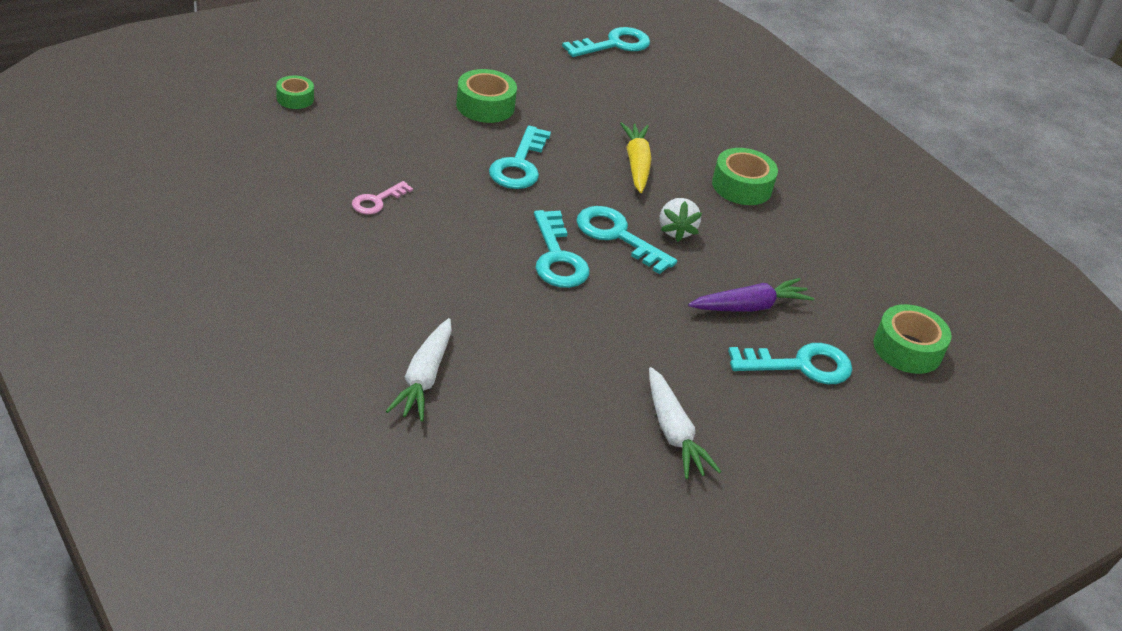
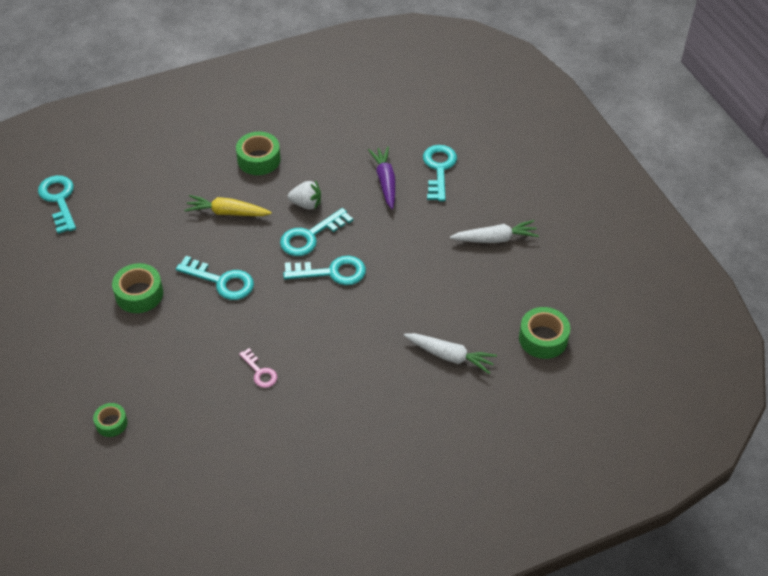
camera: 75 degrees left, 10 degrees up
green tape [873,304,951,374] -> green tape moved to [519,307,570,359]

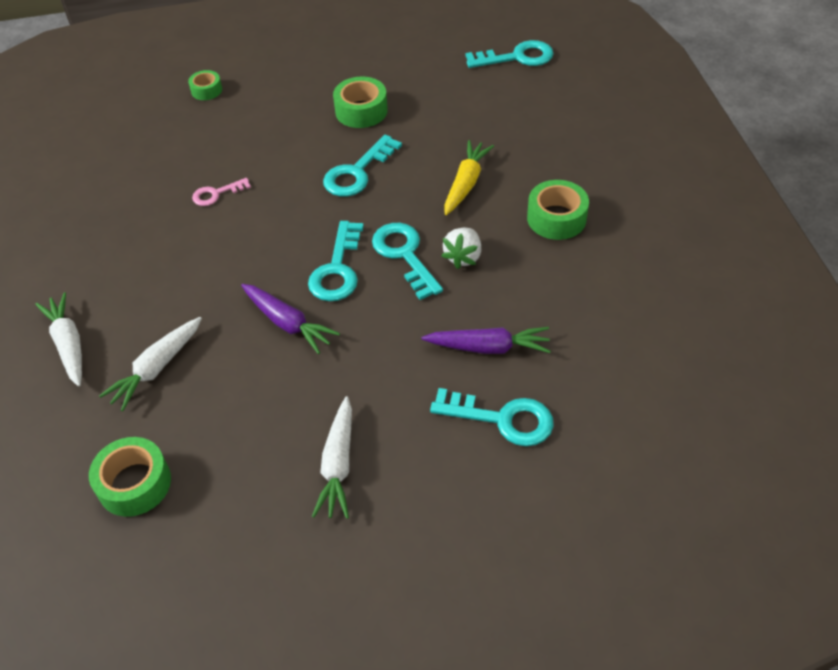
camera: 105 degrees right, 0 degrees up
none -> white carrot [35,292,82,387]
none -> purple carrot [241,284,340,354]

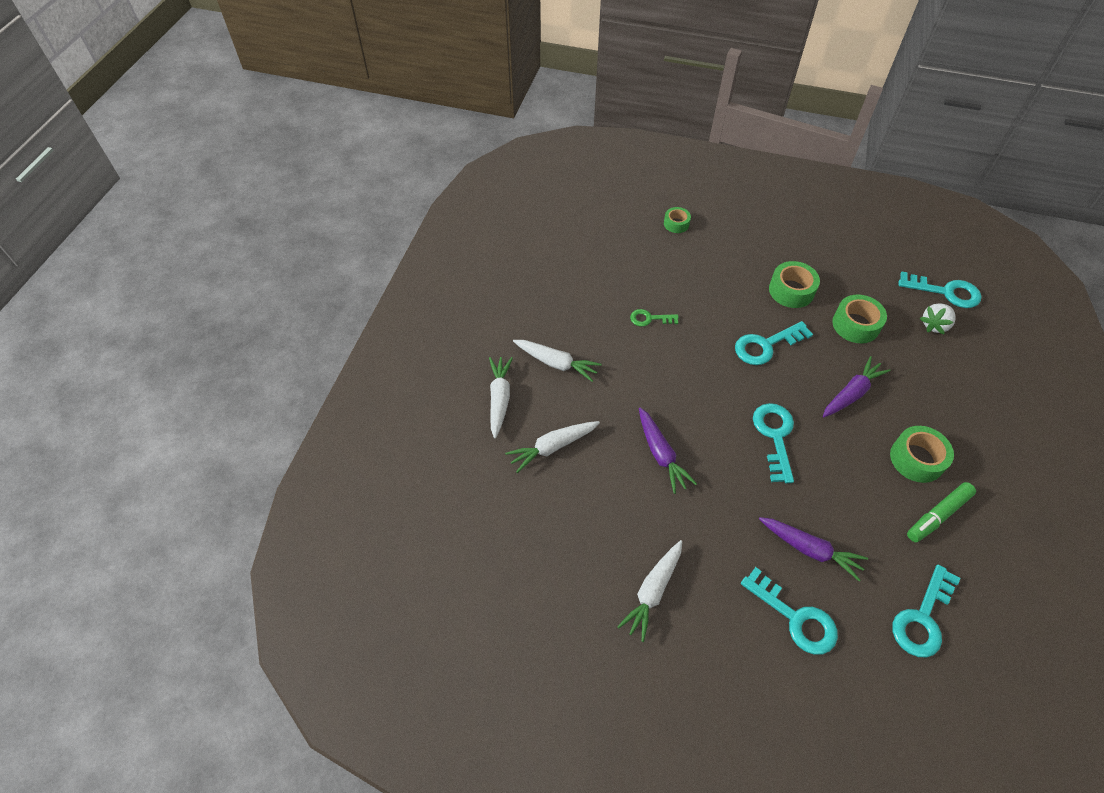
camera: 25 degrees right, 5 degrees up
green tape [89,437,171,517] -> green tape moved to [832,295,887,343]
pink key [192,178,251,206] -> green key [630,309,679,327]
turquoise key [308,221,364,301] -> turquoise key moved to [892,564,960,658]
white strawberry [441,228,481,269] -> white strawberry moved to [920,303,956,334]
yellow carrot [444,140,494,215] -> purple carrot [823,356,891,417]
none -> white carrot [513,340,602,382]
none -> green marker [907,482,976,542]

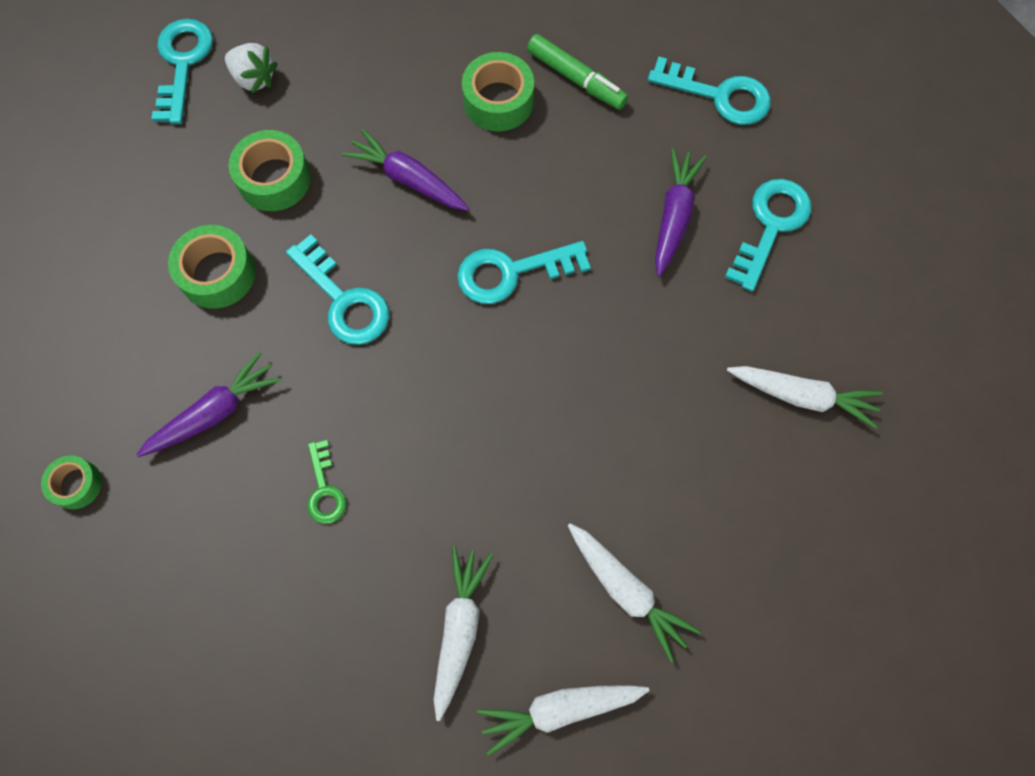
camera: 105 degrees left, 15 degrees up
purple carrot [639,407,697,494] -> purple carrot moved to [136,351,281,457]

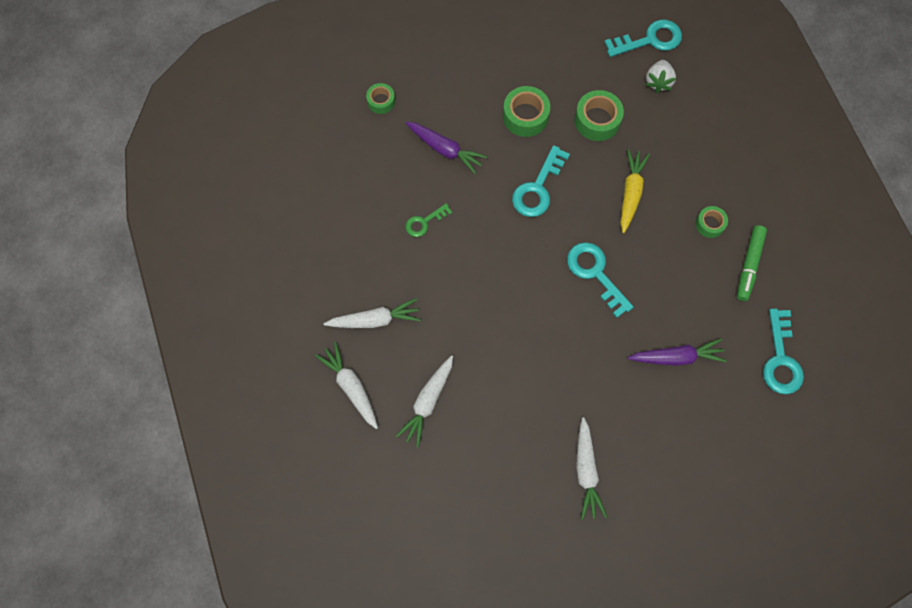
camera: 70 degrees right, 0 degrees up
purple carrot [342,129,469,211] -> yellow carrot [621,149,650,233]
green tape [462,52,534,131] -> green tape [696,206,728,238], size x0.61
turquoise key [725,179,811,291] -> none

